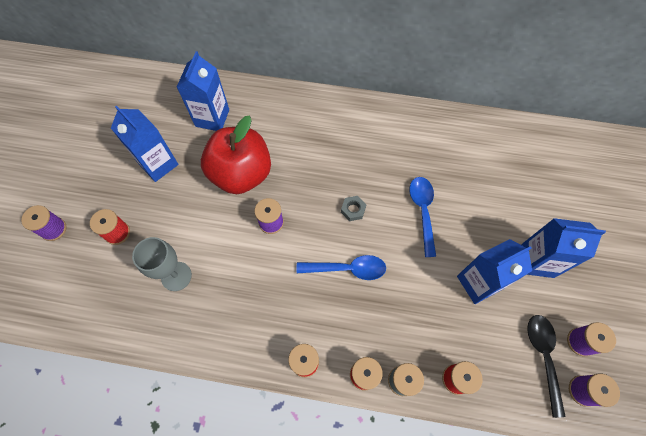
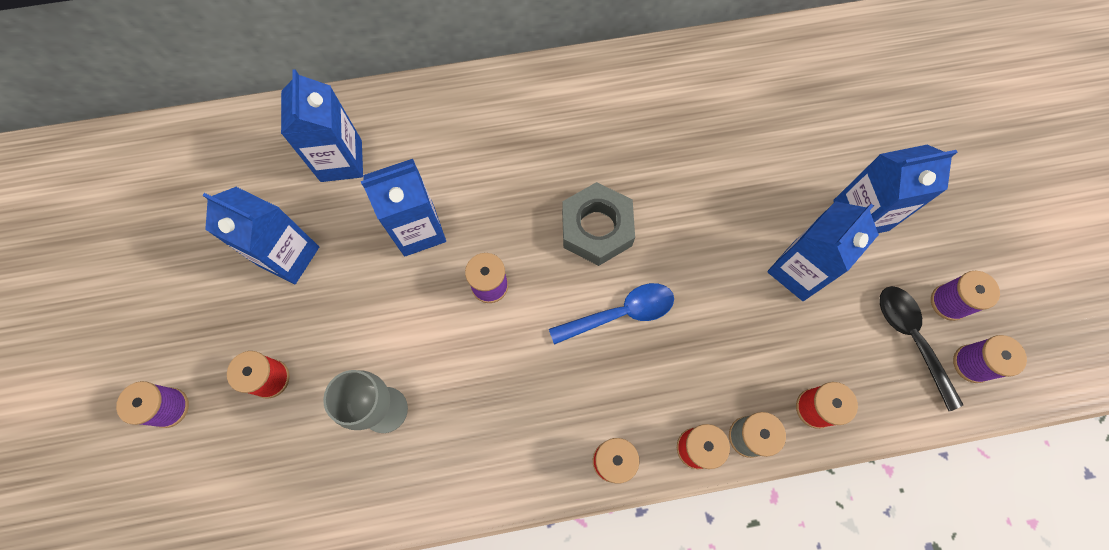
camera: 20 degrees left, 5 degrees up
red apple [201,116,271,194] -> blue carton [361,159,446,257]
grey nut [341,196,367,221] -> grey nut [562,182,635,266], size x2.10
blue spoon [410,177,436,257] -> none

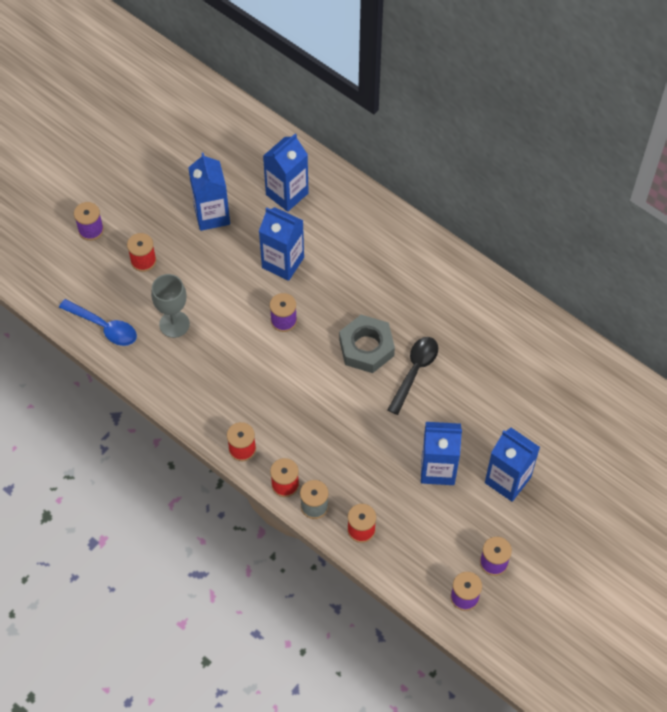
camera: 50 degrees right, 10 degrees down
blue spoon [549,283,674,345] -> blue spoon moved to [59,299,137,346]
black spoon [879,286,964,411] -> black spoon moved to [388,337,438,415]

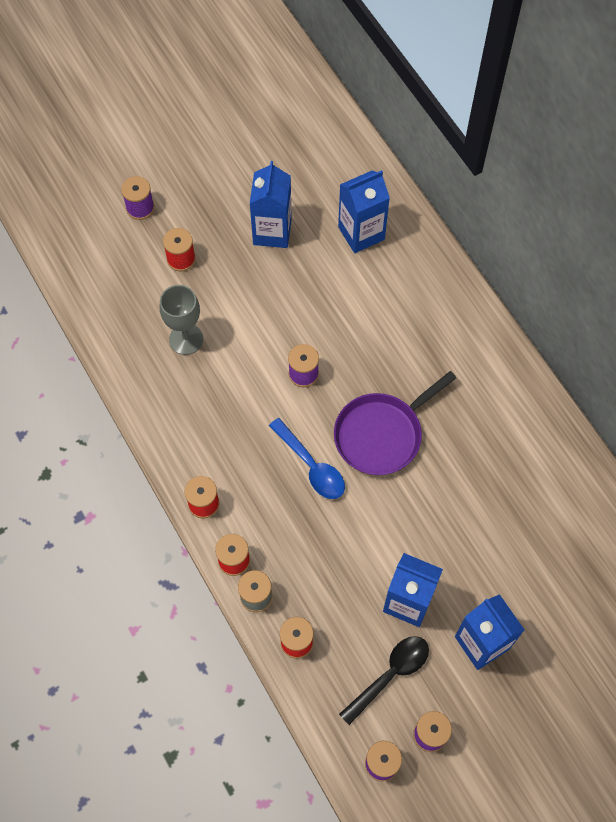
camera: 20 degrees right, 5 degrees up
blue spoon [59,299,137,346] -> blue spoon moved to [269,418,345,499]
blue carton [259,207,304,281] -> none
grey nut [339,315,395,373] -> purple pan [334,371,456,475]
black spoon [388,337,438,415] -> black spoon moved to [339,636,429,725]

